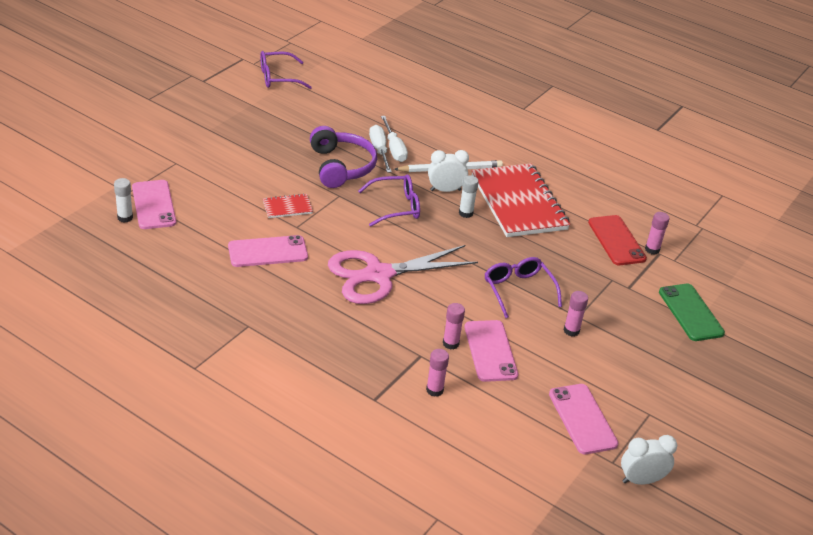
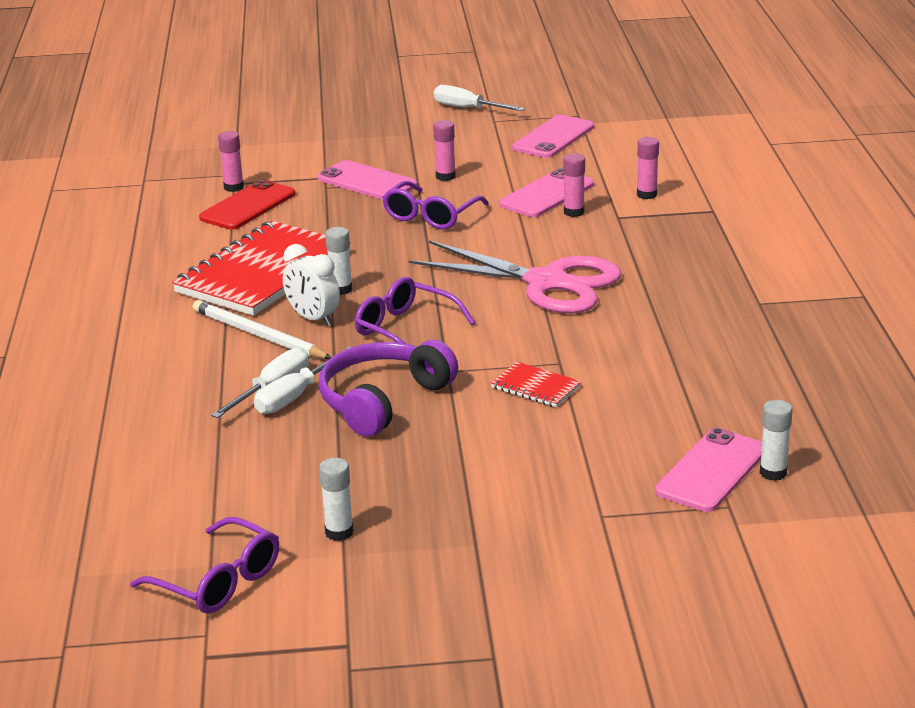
camera: 125 degrees left, 10 degrees down
pink phone [228,235,308,267] -> pink phone moved to [317,160,417,200]
white clock [621,435,677,485] -> none
green phone [659,284,725,341] -> none
none -> white glue stick [319,458,354,541]
none -> white screwdriver [434,85,525,111]

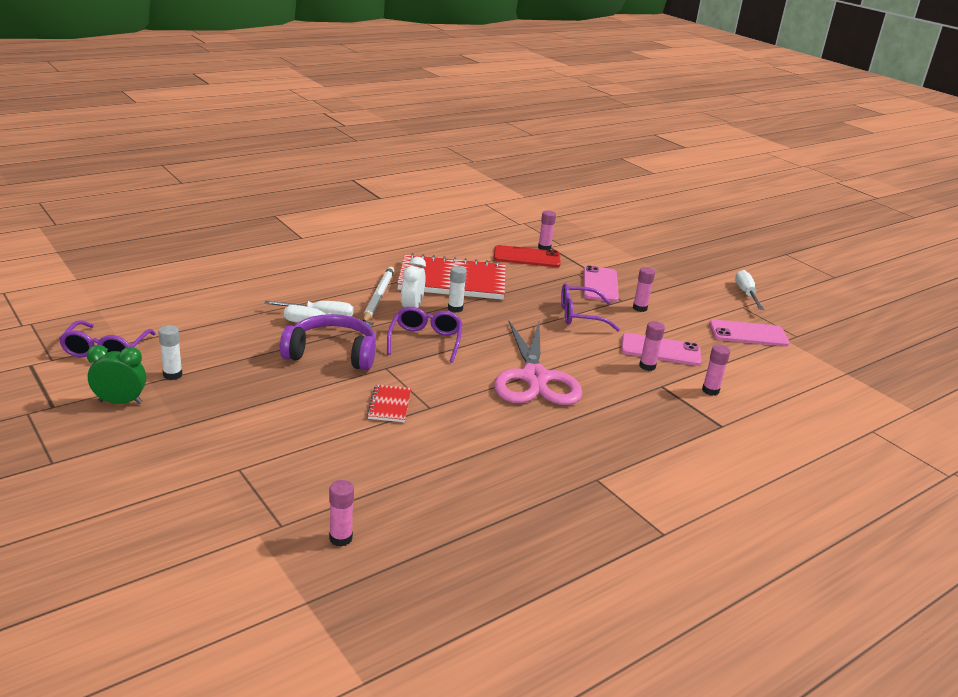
camera: 55 degrees right, 0 degrees up
pink phone [655,428,762,512] -> none
white glue stick [760,400,793,481] -> pink glue stick [329,480,354,547]
none -> green clock [87,345,146,404]

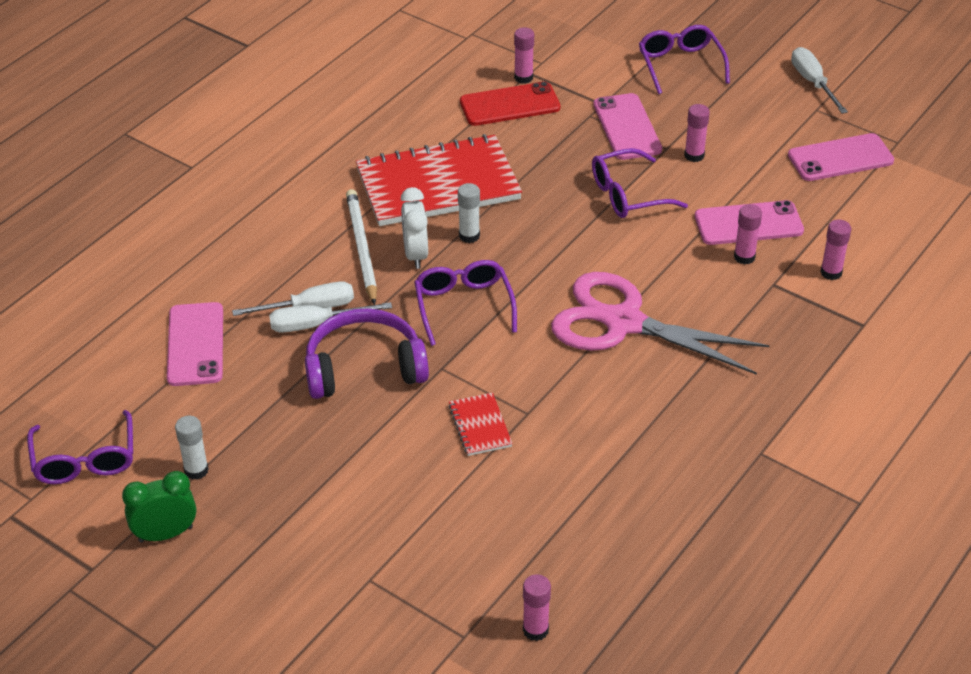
camera: 15 degrees left, 15 degrees up
pink scissors [494,321,583,405] -> pink scissors turned 135 degrees clockwise [551,272,770,375]
none -> pink phone [167,302,223,386]
none -> purple glasses [639,25,730,94]

